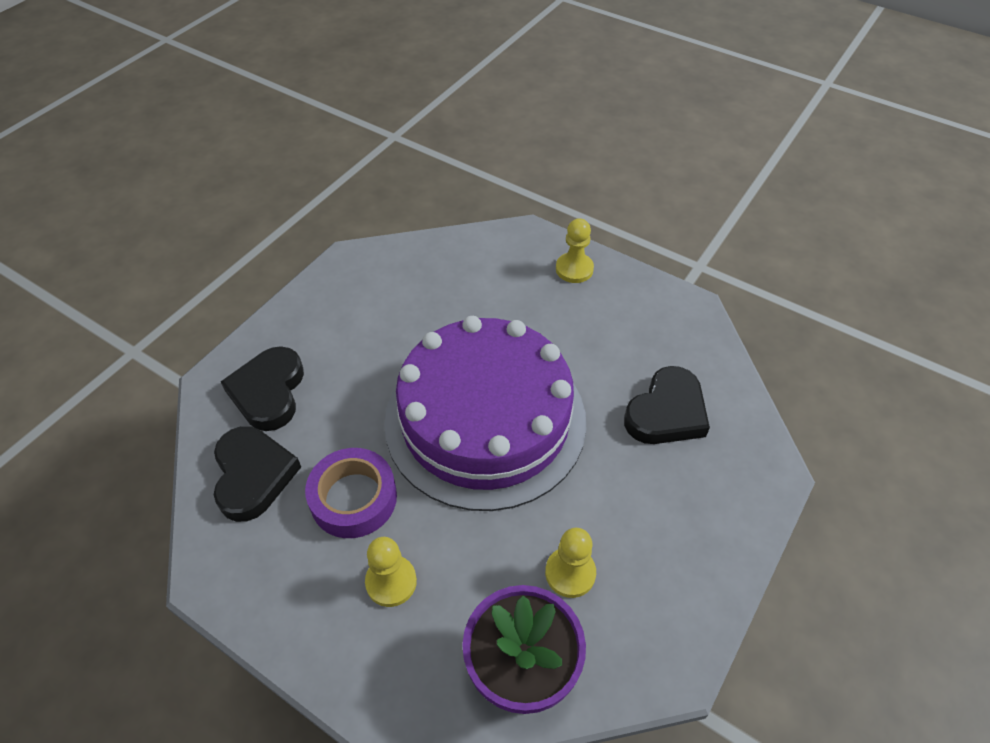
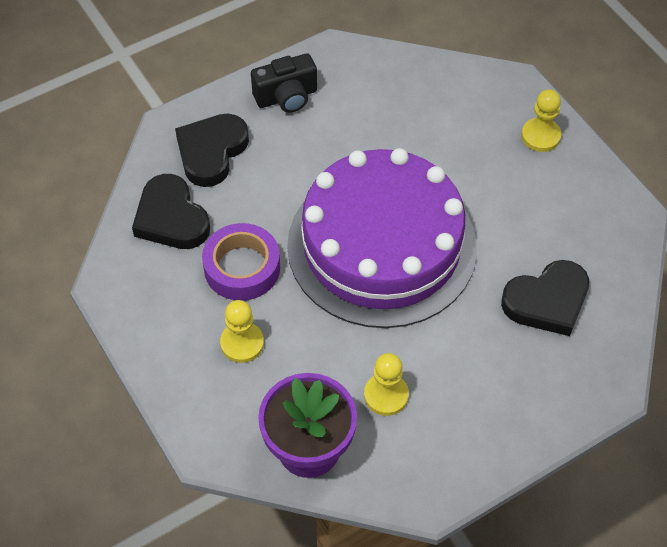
camera: 25 degrees right, 5 degrees up
black heart [214,426,301,522] -> black heart turned 135 degrees clockwise [132,174,210,249]
none -> black camera [251,53,317,113]

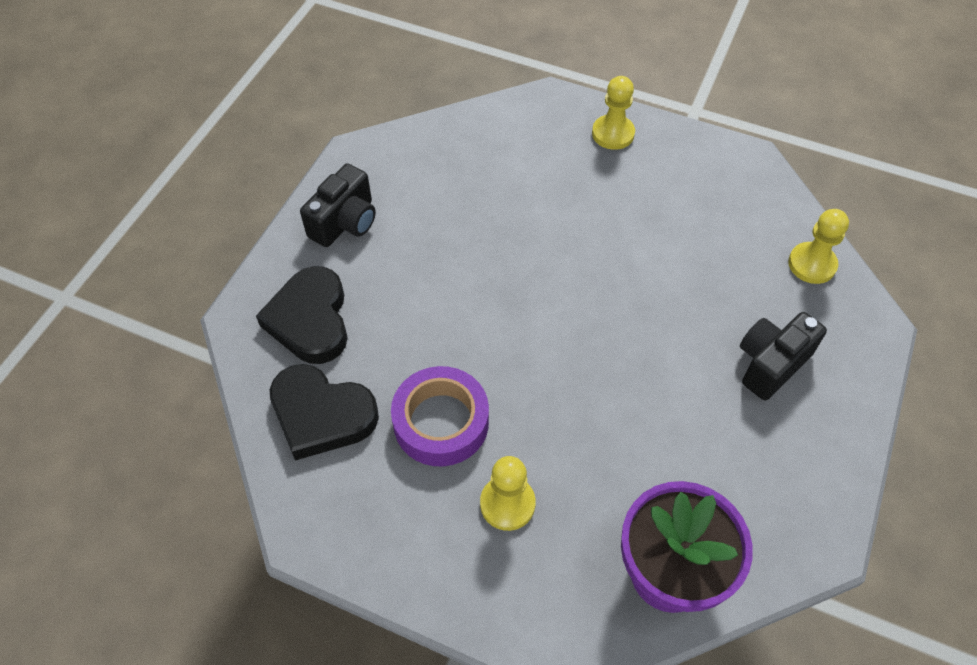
camera: 35 degrees left, 0 degrees up
purple cake [287,148,477,328] -> none
yellow pawn [364,353,409,416] -> yellow pawn moved to [788,209,849,284]
black heart [501,260,589,336] -> none
none -> black camera [740,312,827,400]

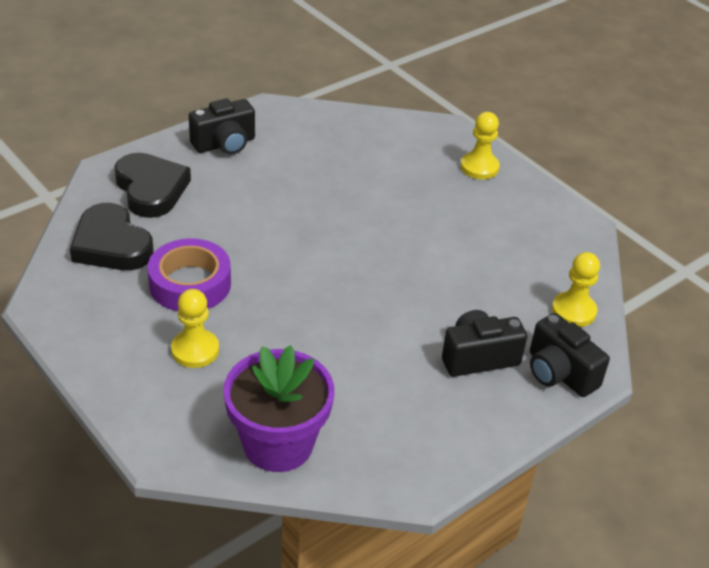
camera: 25 degrees right, 15 degrees down
black heart [256,266,348,364] -> black heart turned 135 degrees clockwise [114,153,191,218]
none -> black camera [530,313,610,397]

